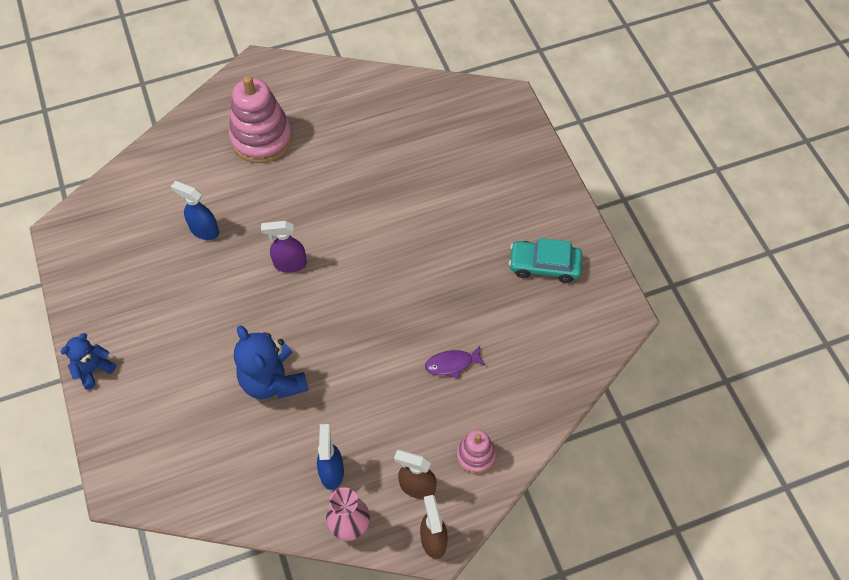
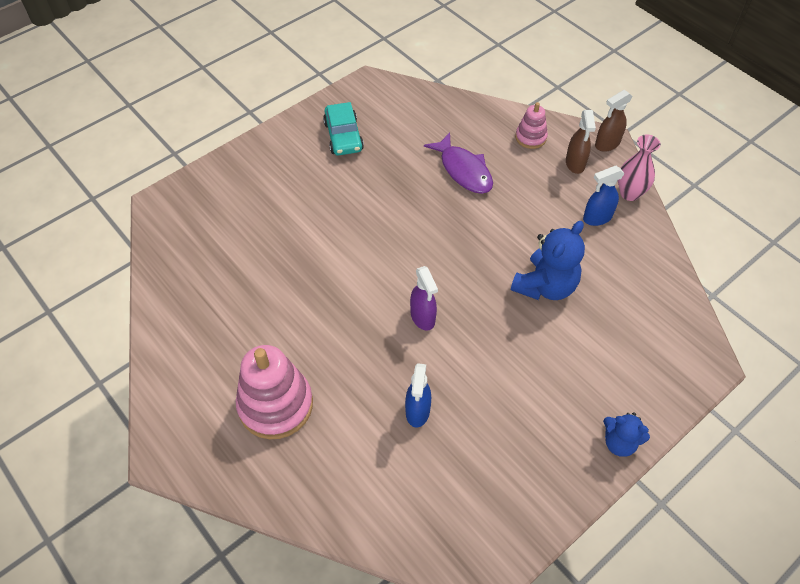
camera: 110 degrees left, 5 degrees down
purple fish [425,346,486,379] -> purple fish [424,132,493,194], size x1.66

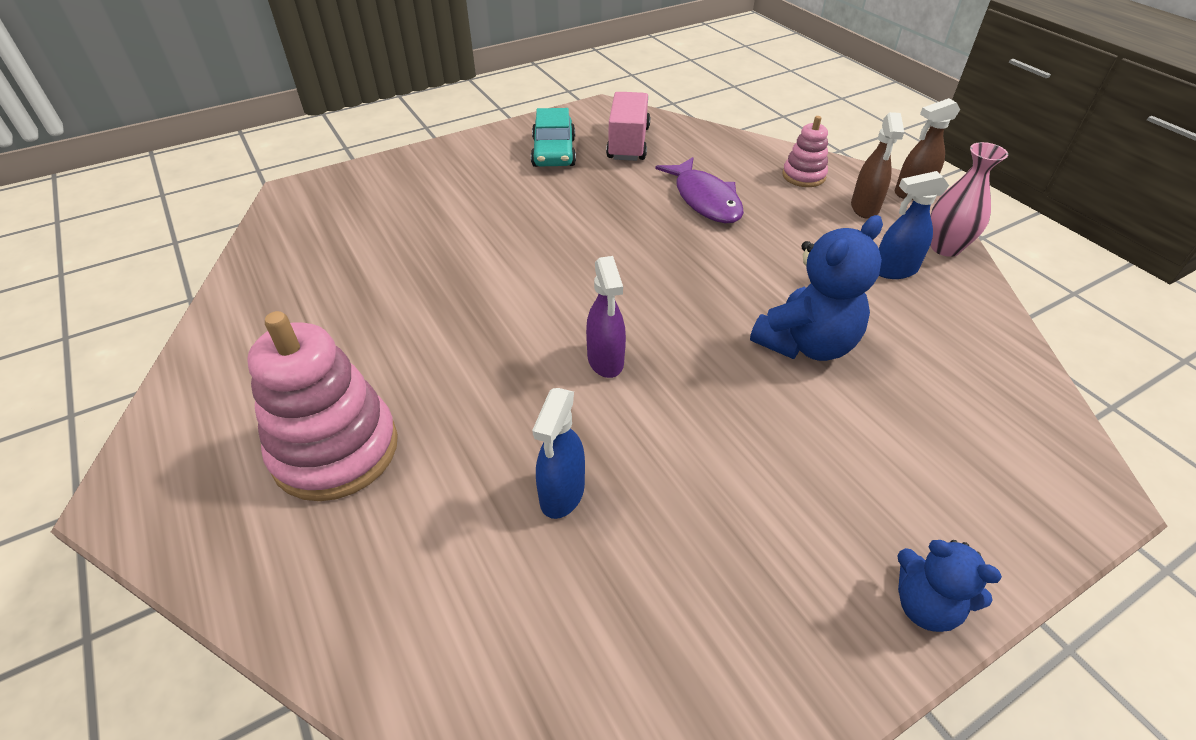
camera: 10 degrees right, 10 degrees down
none -> pink truck [606,92,650,161]

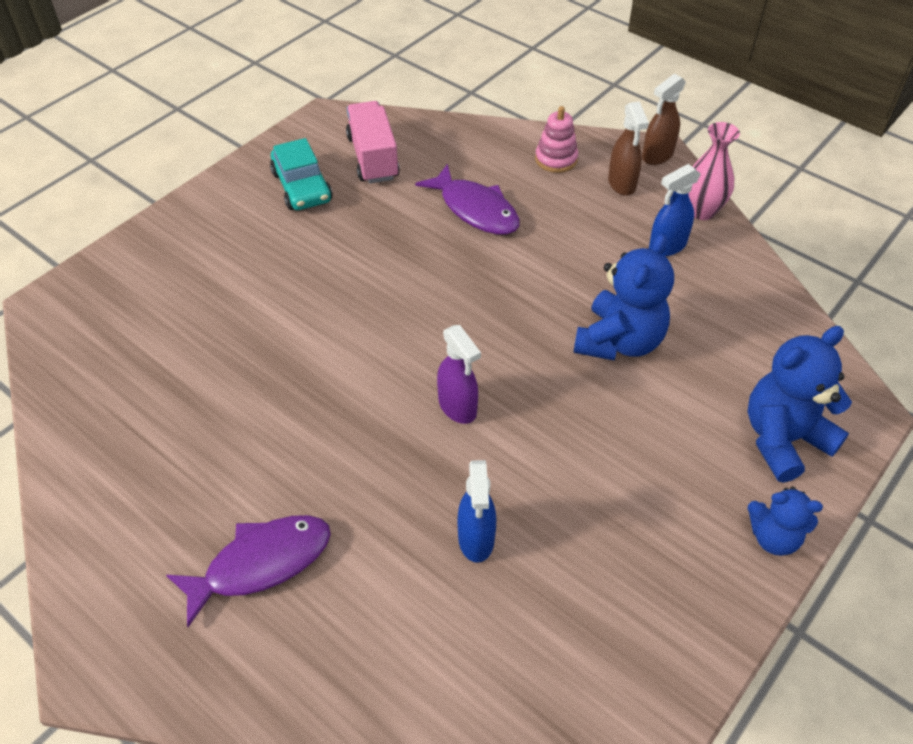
camera: 20 degrees left, 5 degrees up
pink stacking toy [247,311,398,501] -> purple fish [166,515,331,627]
none -> blue teddy bear [748,326,852,483]

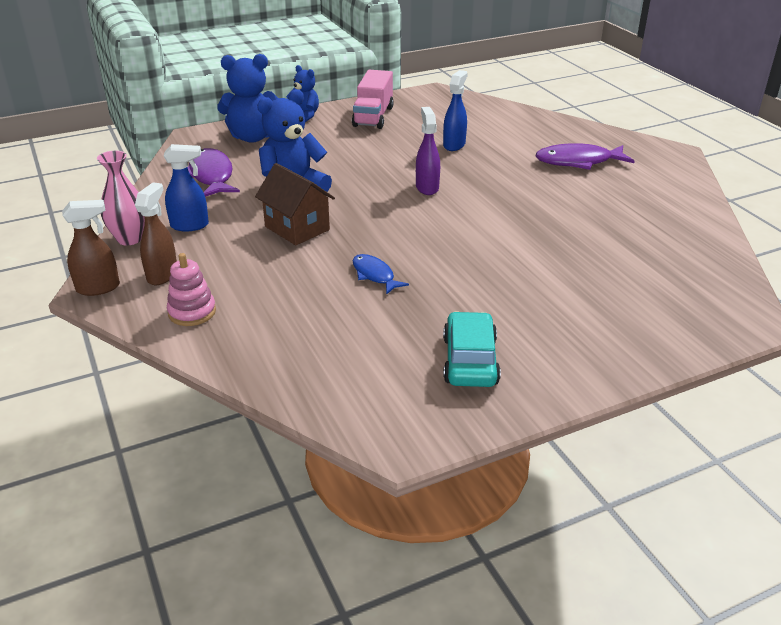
camera: 155 degrees left, 15 degrees down
pink truck [346,101,400,183] -> pink truck moved to [352,70,394,129]
purple fish [415,164,520,235] -> purple fish moved to [187,148,240,197]
none -> brown house [255,163,335,245]
none -> blue fish [353,254,409,295]

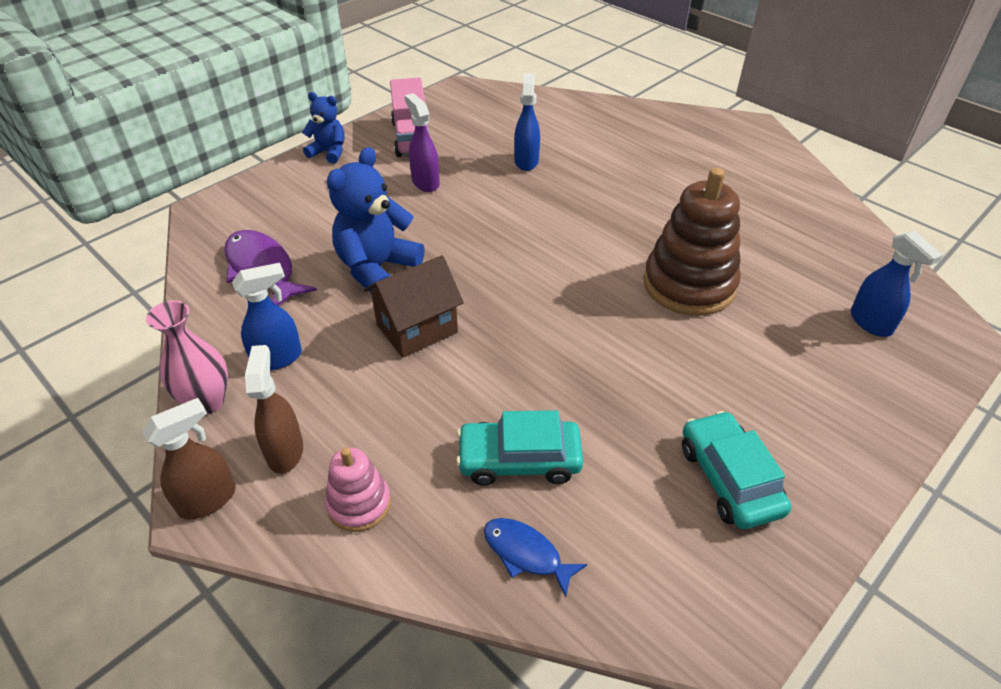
camera: 20 degrees left, 10 degrees up
blue teddy bear [217,54,278,143] -> none
brown house [255,163,335,245] -> brown house turned 60 degrees counterclockwise [364,255,464,358]
blue fish [353,254,409,295] -> blue fish moved to [484,518,587,597]
purple spray bottle [416,107,440,195] -> purple spray bottle moved to [405,93,440,192]
purple fish [536,143,635,170] -> none
none -> turquoise car [456,410,583,486]
none -> brown stacking toy [644,168,741,316]
none -> blue spray bottle [851,231,943,337]

